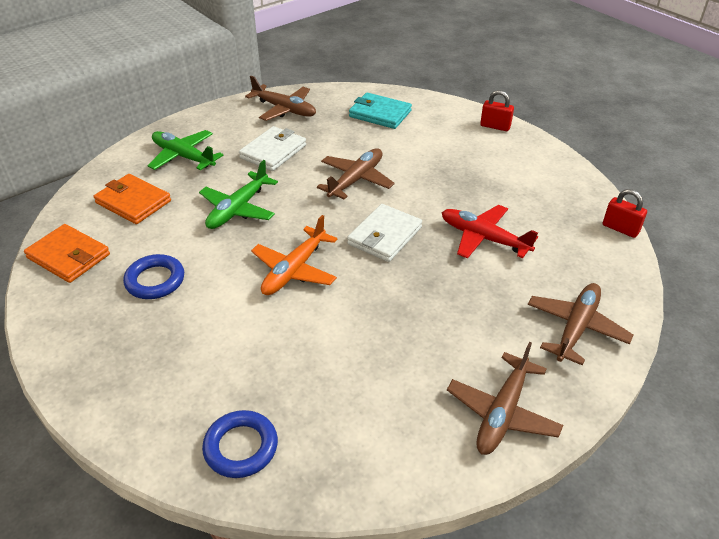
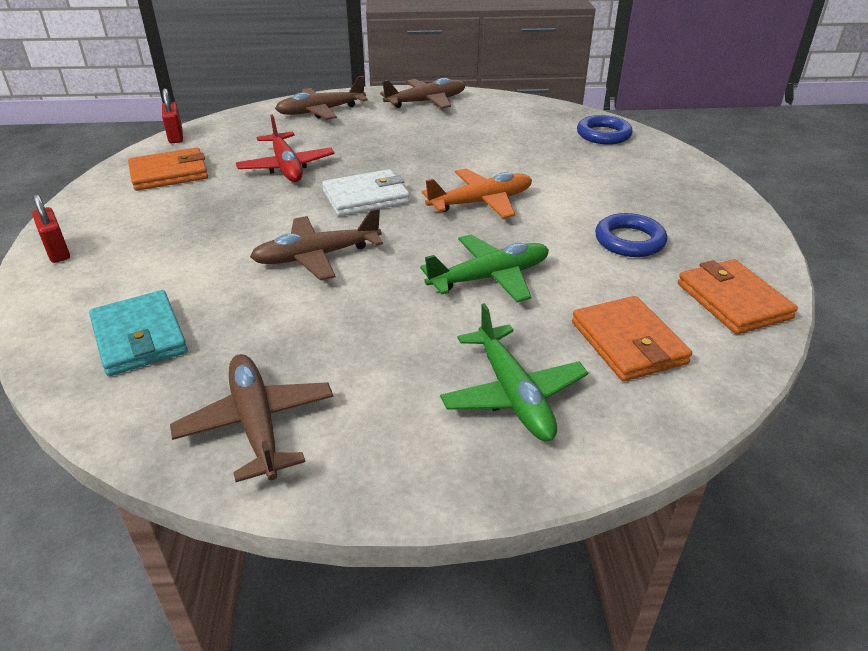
camera: 145 degrees left, 5 degrees down
white wallet [239,126,306,171] -> none
none -> orange wallet [128,148,208,191]

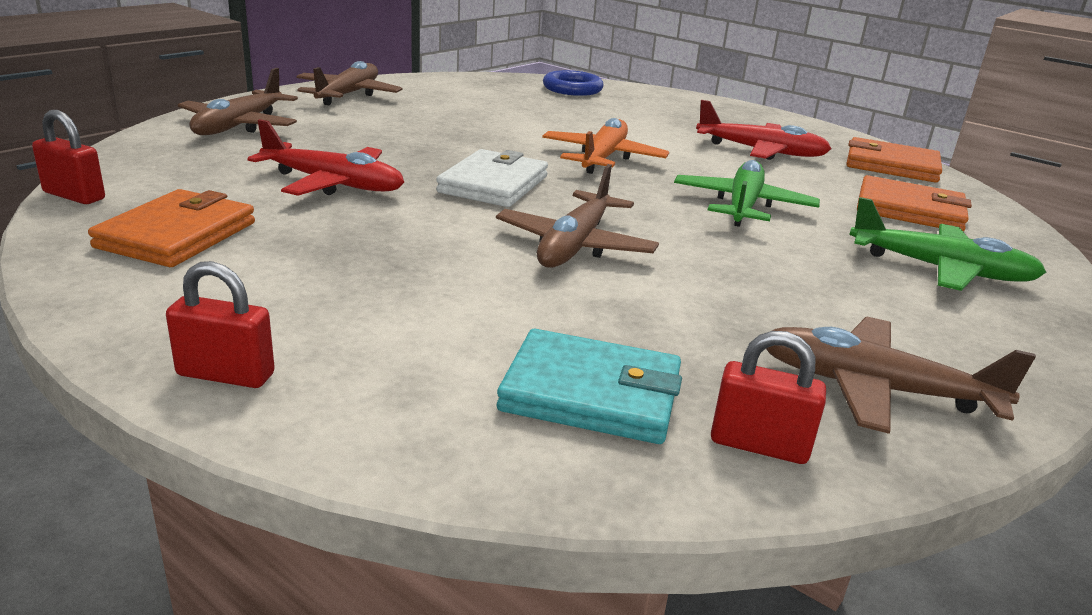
camera: 50 degrees left, 10 degrees down
blue ring [595,213,667,257] -> red plane [696,100,832,160]
none -> red padlock [711,331,826,464]

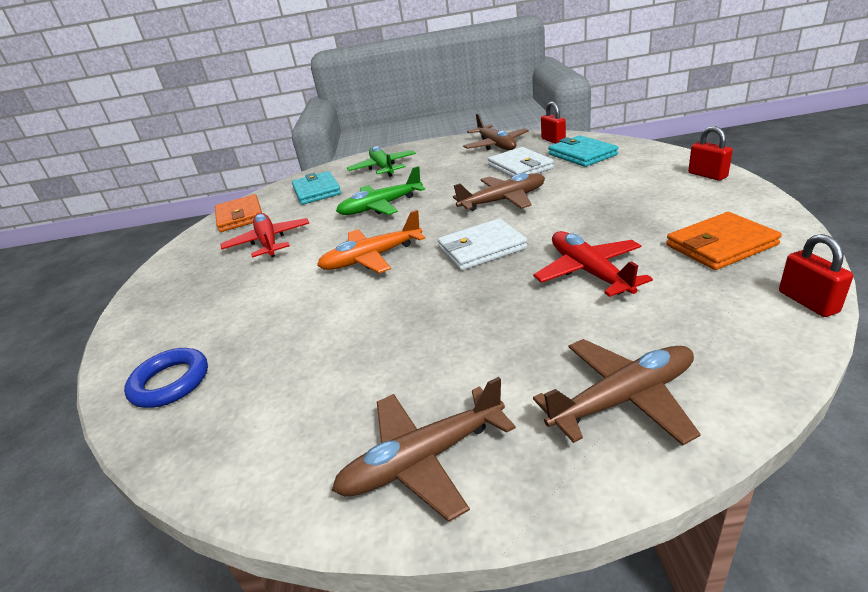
camera: 125 degrees left, 5 degrees up
orange wallet [857,175,972,231] -> turquoise wallet [292,171,341,205]
none -> white wallet [488,147,554,177]

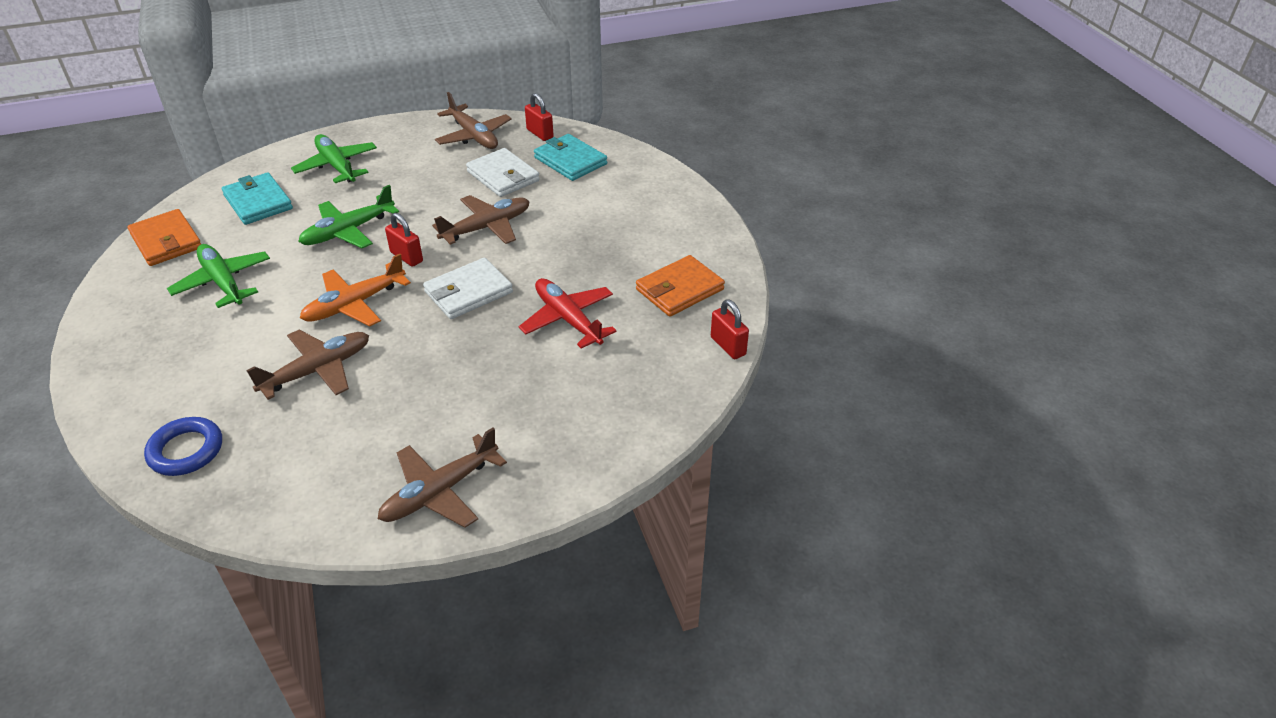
camera: 20 degrees left, 10 degrees up
red plane [221,213,310,258] -> green plane [167,244,270,308]
brown plane [533,339,701,445] -> brown plane moved to [246,330,369,400]
red padlock [688,126,733,181] -> red padlock moved to [385,213,423,267]

